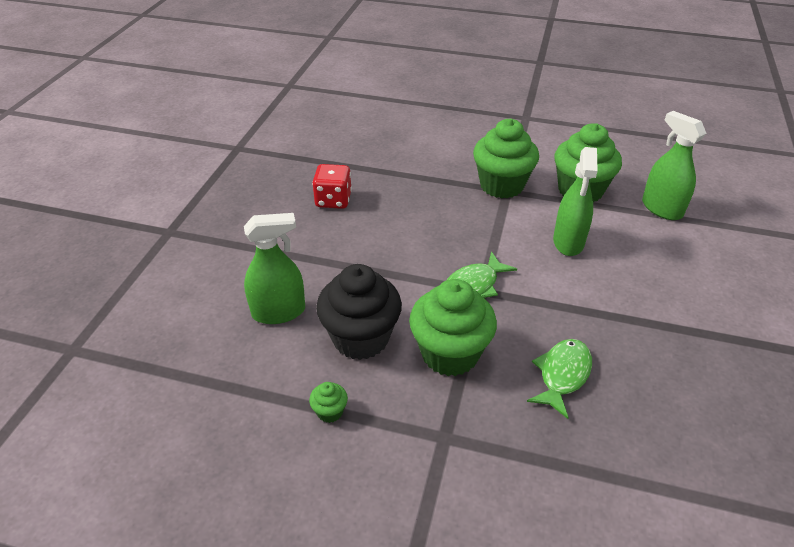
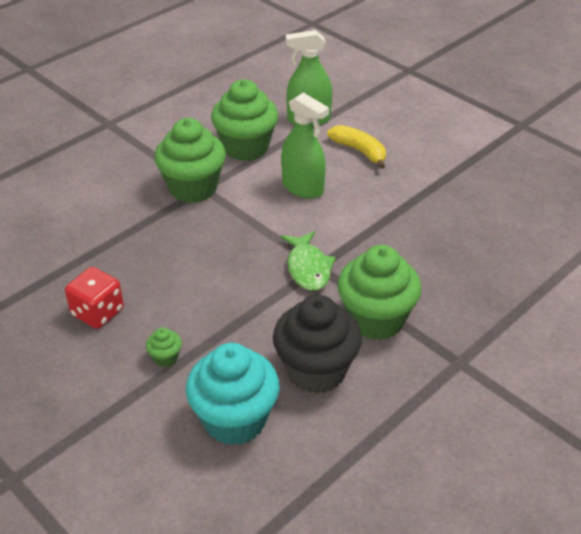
camera: 60 degrees left, 0 degrees up
green spray bottle [244,213,305,324] -> turquoise cupcake [186,343,280,445]
green cupcake [309,382,348,423] -> green cupcake moved to [146,328,182,367]
green fish [527,339,592,419] -> none
none -> yellow banana [327,125,386,169]

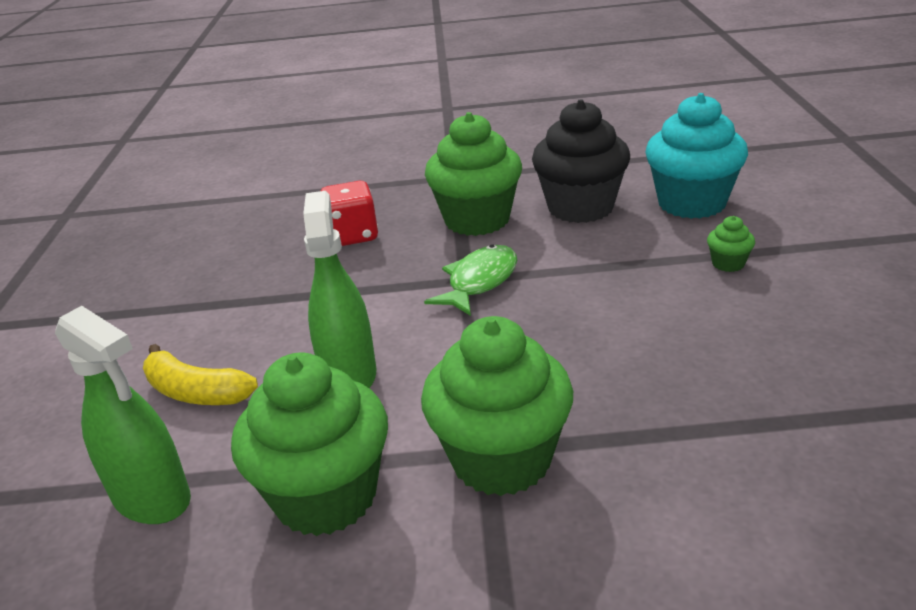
camera: 135 degrees left, 10 degrees down
red dice [65,267,124,329] -> red dice moved to [321,181,378,246]
yellow banana [327,125,386,169] -> yellow banana turned 60 degrees counterclockwise [143,344,258,405]

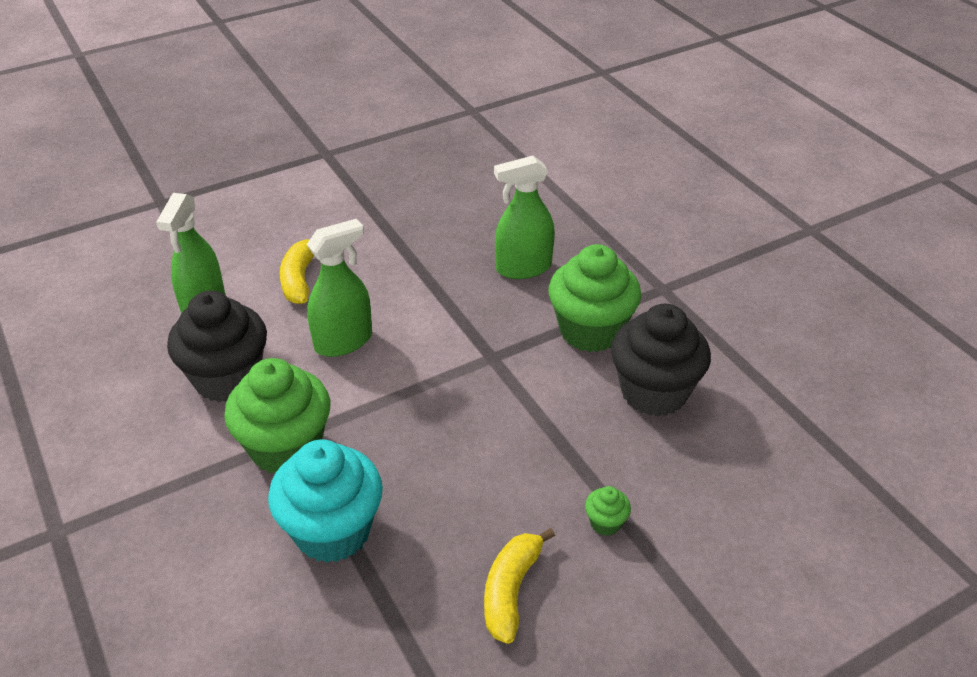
camera: 60 degrees right, 10 degrees up
green cupcake [231,353,388,536] -> black cupcake [167,291,267,402]
red dice [321,181,378,246] -> green spray bottle [494,156,555,279]
green fish [424,244,517,316] -> none
turquoise cupcake [645,93,748,219] -> turquoise cupcake moved to [268,439,383,563]
none -> yellow banana [484,528,555,644]

